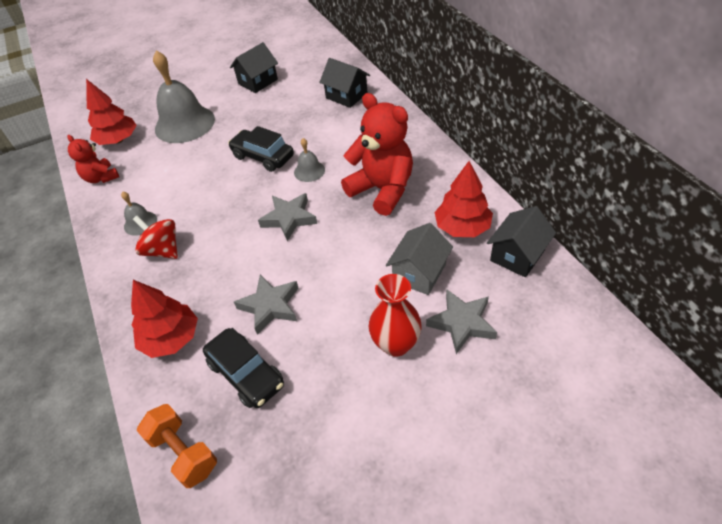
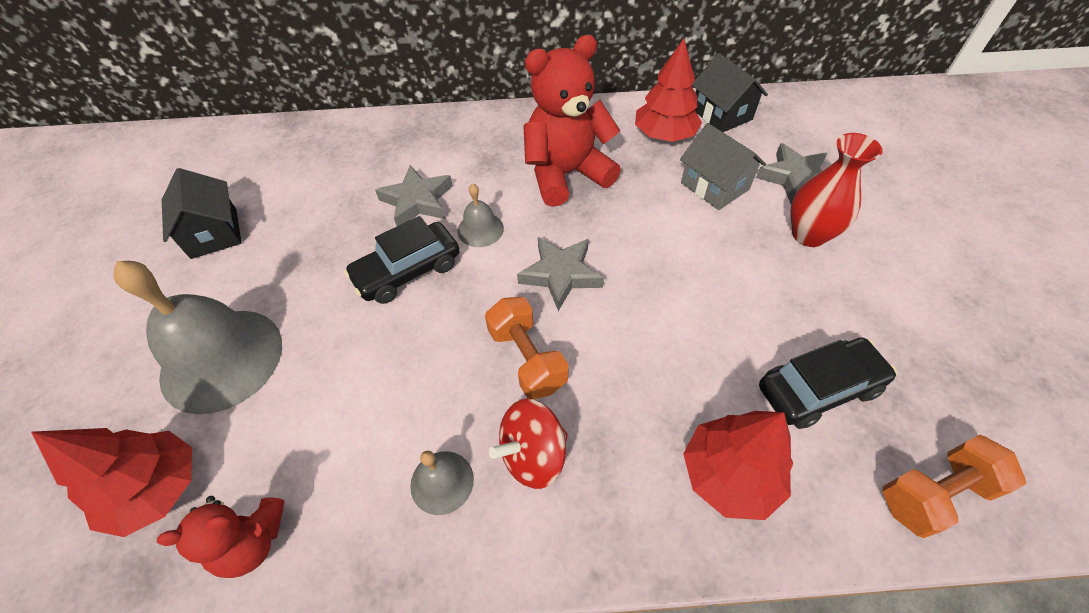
camera: 70 degrees left, 5 degrees up
grey star [234,275,298,335] -> grey star moved to [375,165,453,226]
black house [319,58,370,108] -> none
none -> orange dumbbell [485,297,569,399]

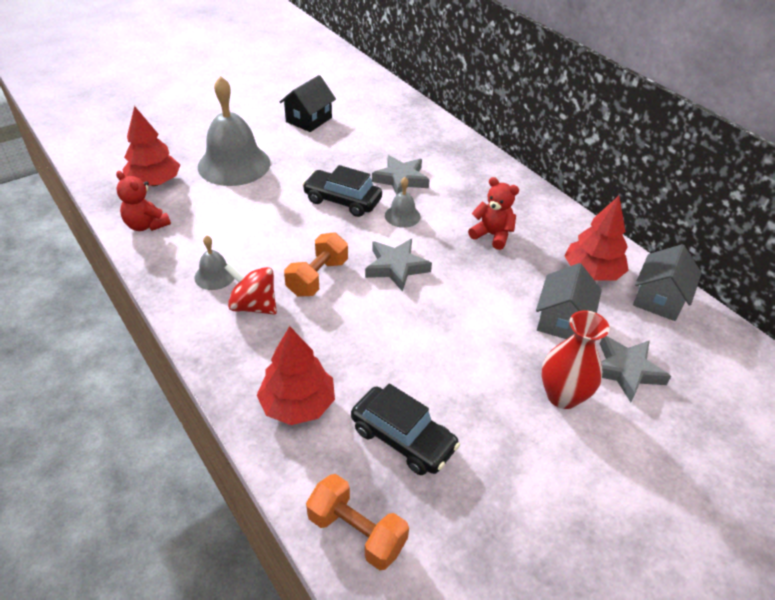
camera: 55 degrees right, 10 degrees down
red teddy bear [523,35,621,207] -> red teddy bear [468,177,519,250], size x0.55
black house [692,53,768,132] -> grey house [633,244,702,321]

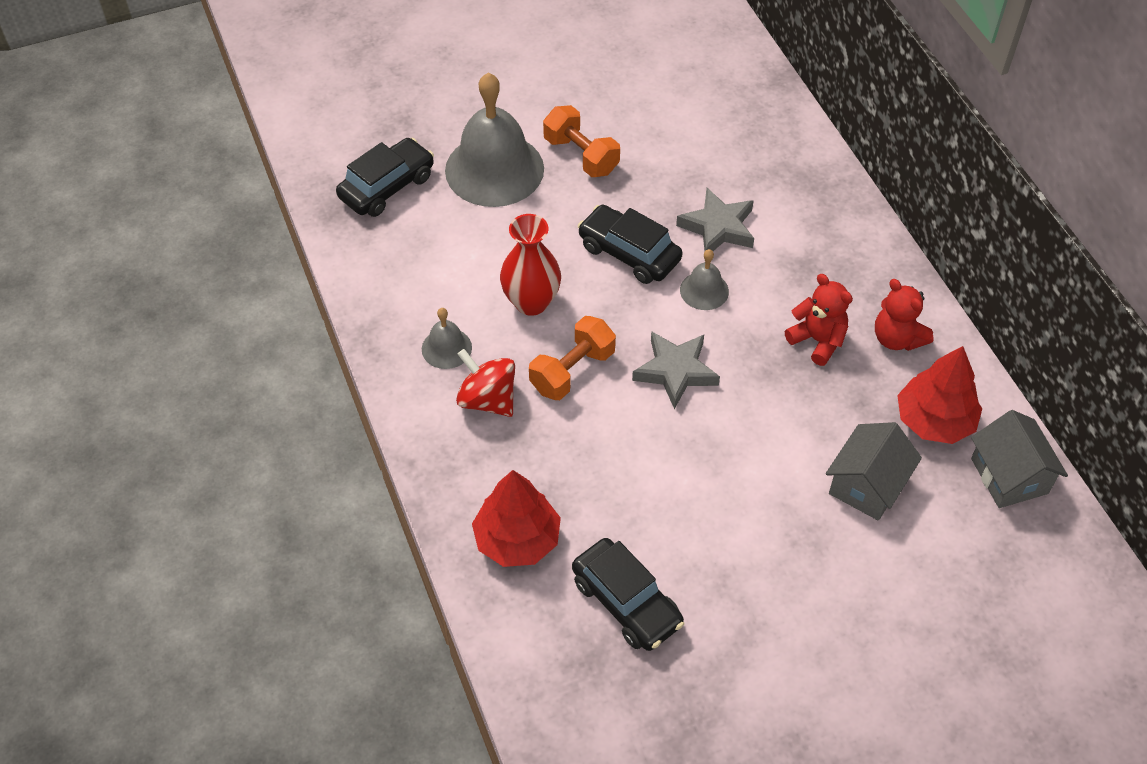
camera: 15 degrees right, 10 degrees up
red teddy bear [116,171,171,231] -> red teddy bear moved to [875,279,934,351]
red tree [122,106,180,186] -> black car [336,138,434,217]
black house [280,75,336,132] -> none
orange dumbbell [306,474,409,570] -> orange dumbbell moved to [543,105,620,177]
red vase [541,310,610,409] -> red vase moved to [500,214,561,316]
grey star [600,336,671,402] -> none
grey house [633,244,702,321] -> grey house turned 60 degrees counterclockwise [971,410,1068,508]

